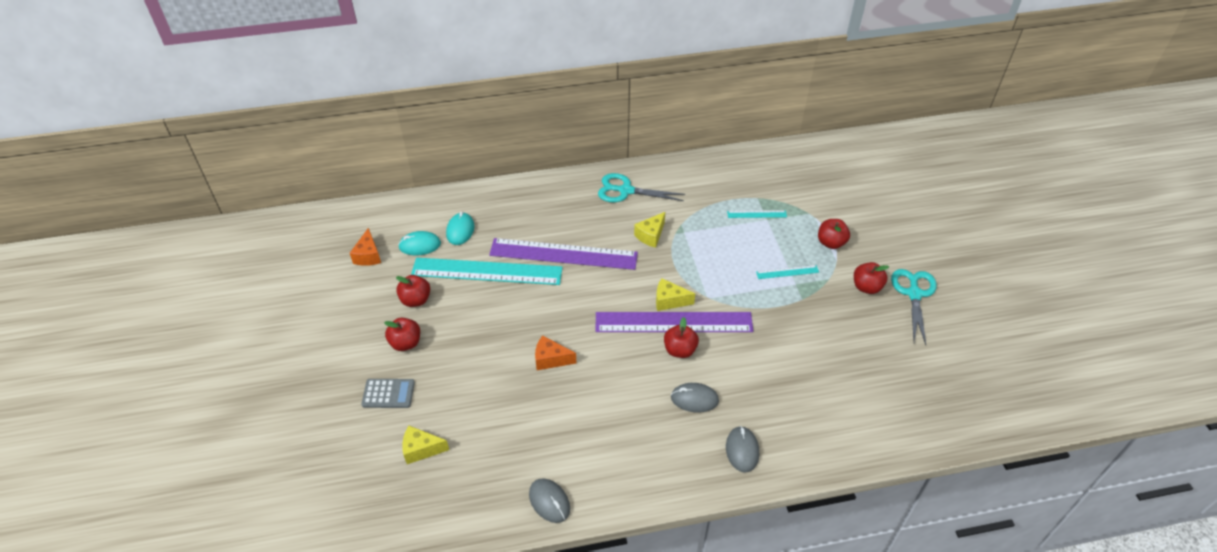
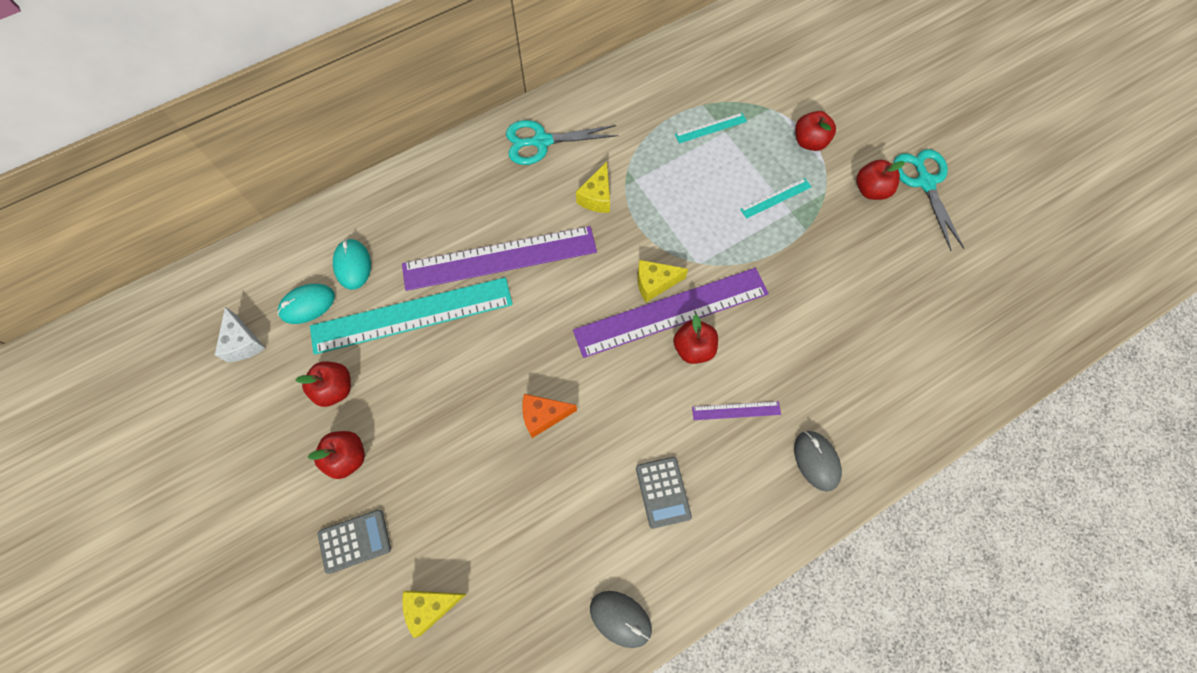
camera: 20 degrees left, 20 degrees up
orange cheese [350,228,381,266] -> white cheese [215,307,265,362]
grey mouse [671,383,719,413] -> purple ruler [692,401,781,420]
none -> grey calculator [636,457,692,529]

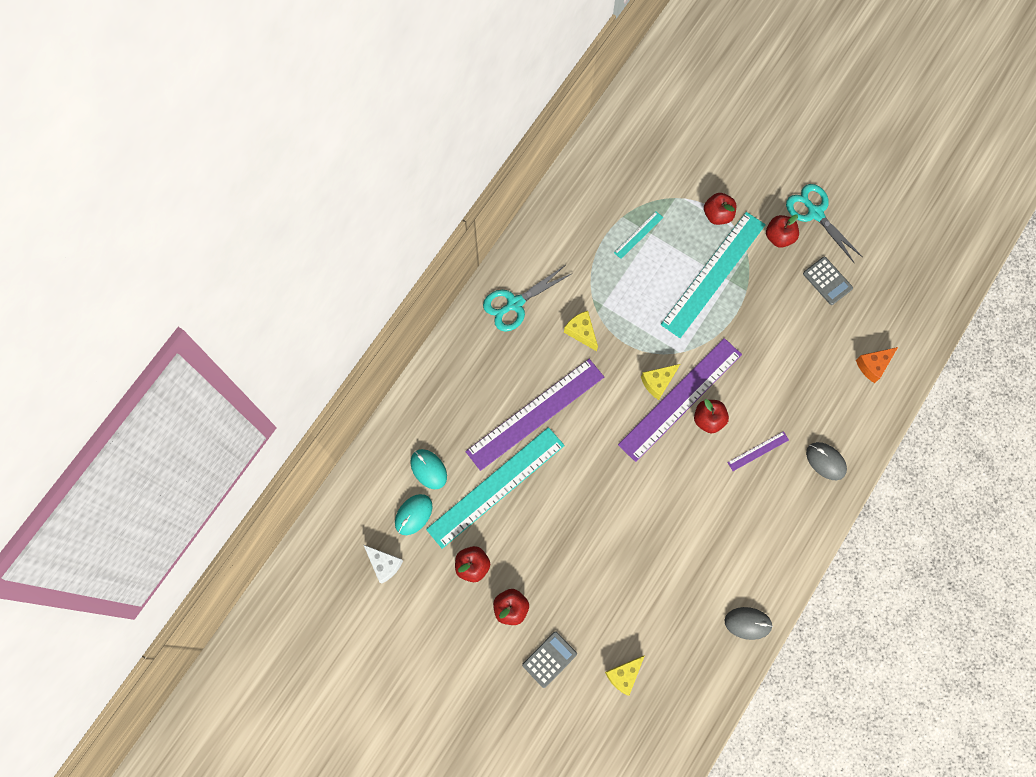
camera: 25 degrees left, 5 degrees up
orange cheese [522,394,577,438] -> orange cheese moved to [856,347,898,383]
yellow cheese [576,162,610,213] -> yellow cheese turned 150 degrees clockwise [564,311,598,351]
grey calculator [636,457,692,529] -> grey calculator moved to [803,257,853,305]
turquoise ruler [740,178,811,219] -> turquoise ruler [661,212,766,338], size x2.39

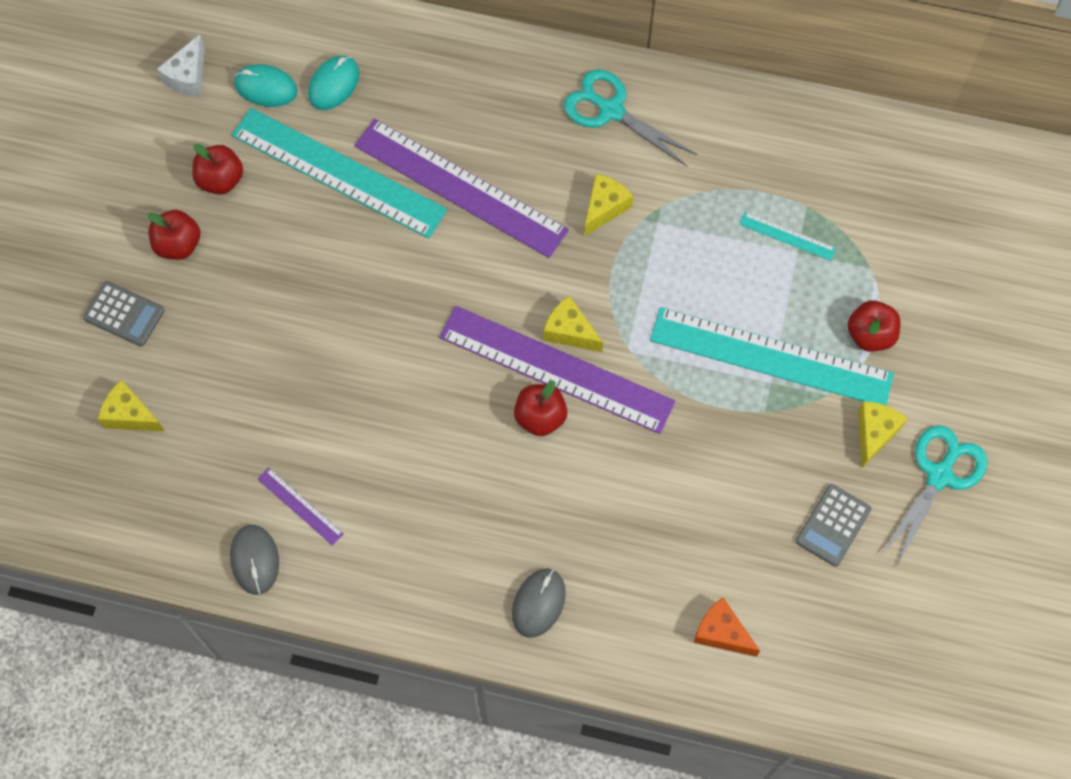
camera: 70 degrees right, 5 degrees down
purple ruler [727,431,789,471] -> purple ruler moved to [258,468,344,546]
red apple [766,214,799,248] -> yellow cheese [858,401,908,468]

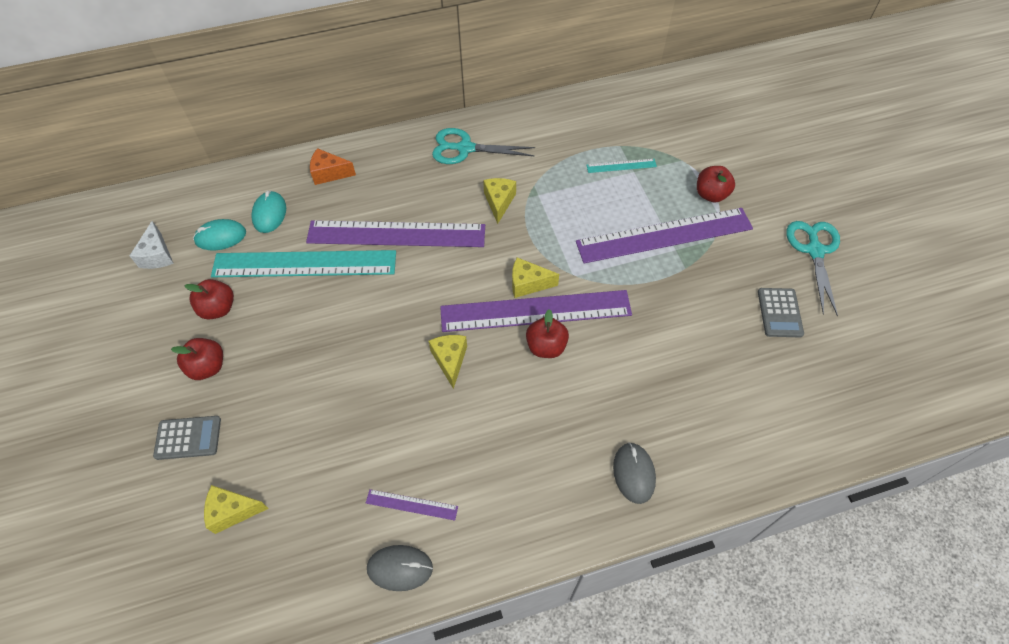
camera: 30 degrees left, 10 degrees down
grey mouse [230,525,279,595] -> grey mouse turned 45 degrees counterclockwise [367,545,433,591]
turquoise ruler [650,307,894,405] -> purple ruler [576,208,753,263]
orange cheese [694,597,760,657] -> orange cheese moved to [310,148,356,185]
yellow cheese [858,401,908,468] -> yellow cheese moved to [429,335,467,389]

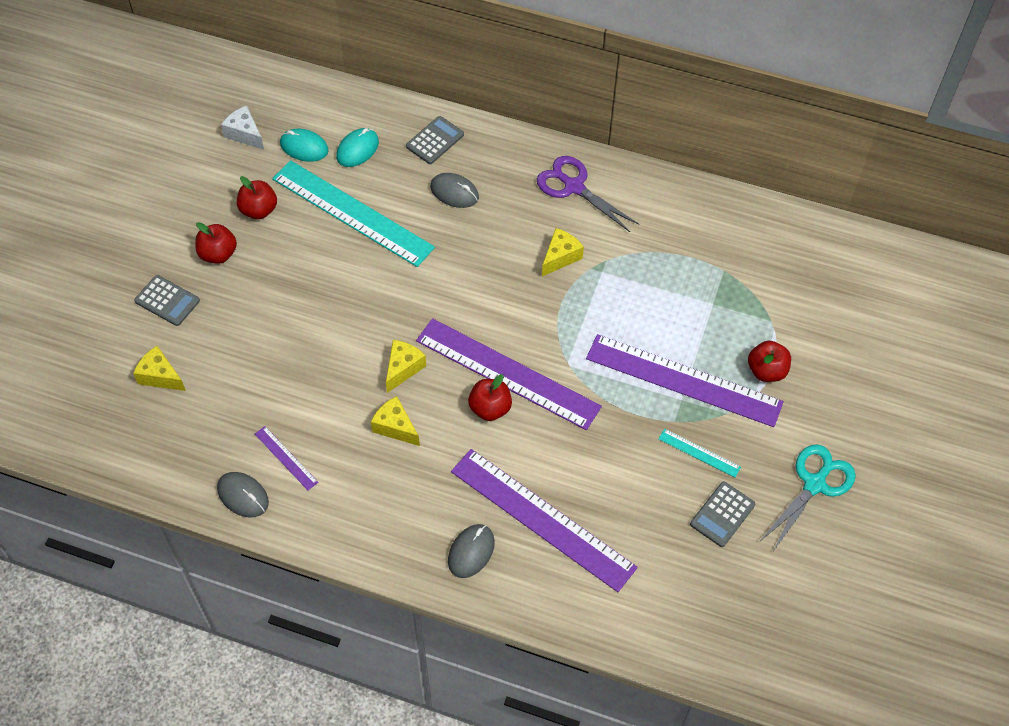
camera: 35 degrees right, 0 degrees up
white cheese [129,221,174,269] -> white cheese turned 105 degrees clockwise [221,106,264,150]
purple ruler [306,220,485,247] -> purple ruler moved to [451,449,638,592]
orange cheese [310,148,356,185] -> grey calculator [406,116,464,164]
turquoise scissors [432,128,535,164] -> purple scissors [537,156,639,232]
yellow cheese [512,257,559,298] -> yellow cheese moved to [371,396,420,446]
turquoise ruler [587,159,657,173] -> turquoise ruler moved to [659,429,741,477]
none -> grey mouse [430,173,479,208]

